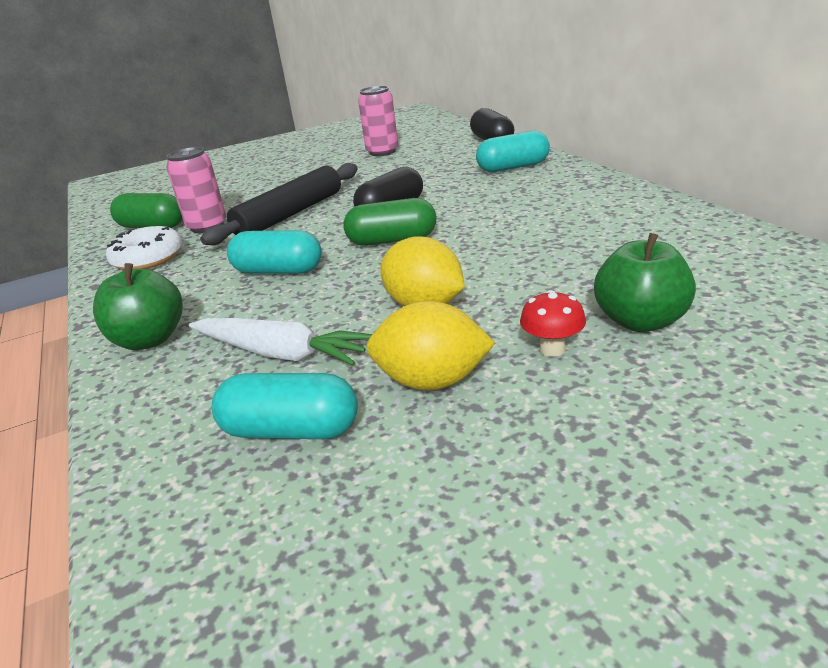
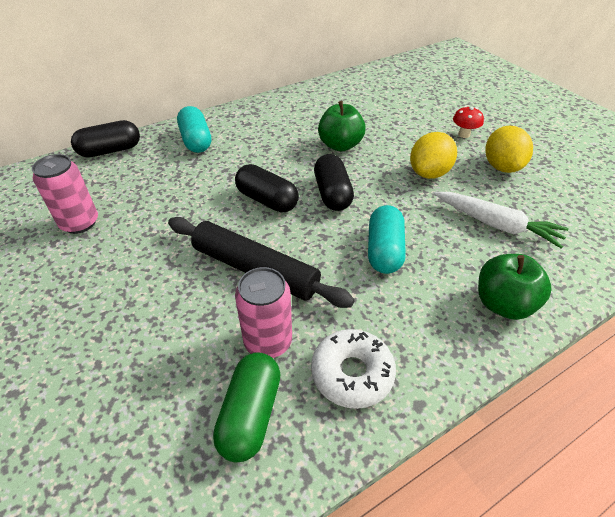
camera: 100 degrees left, 15 degrees up
white carrot [189,318,372,365] -> white carrot turned 105 degrees clockwise [434,192,569,249]
turquoise capsule [212,373,358,439] -> none
green capsule [343,198,436,246] -> black capsule [314,154,354,211]
green apple [594,233,696,332] -> green apple moved to [318,101,366,152]

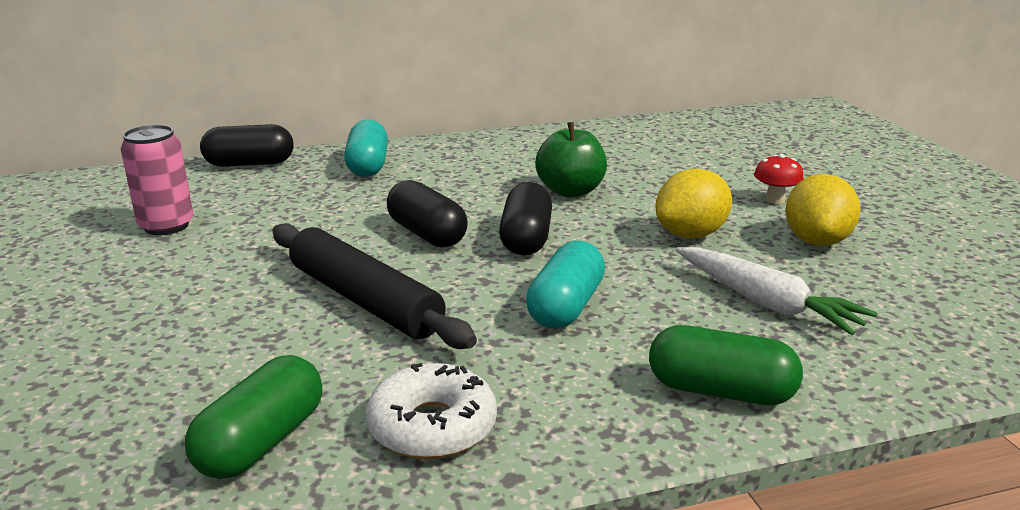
camera: 15 degrees right, 20 degrees down
pink can [235,267,292,358] -> none
green apple [478,254,552,320] -> green capsule [649,325,803,405]

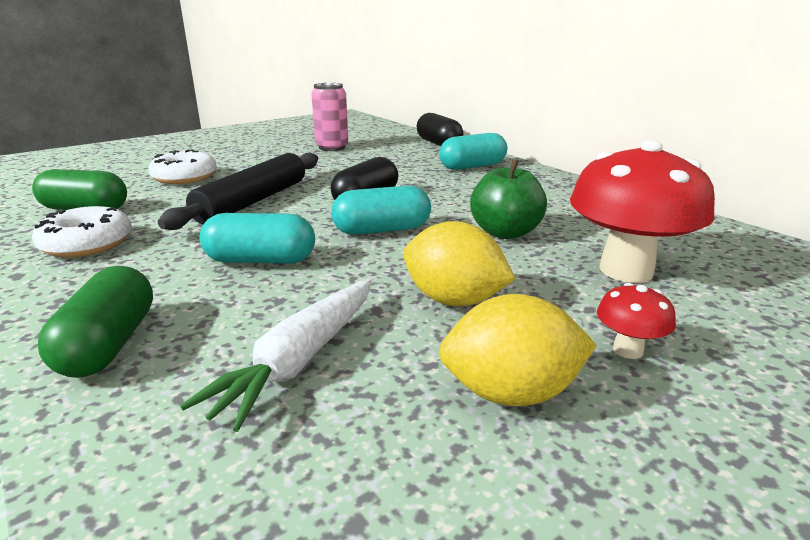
camera: 70 degrees right, 0 degrees up
black capsule [499,182,552,255] -> turquoise capsule [331,186,431,235]
none -> white donut [148,149,217,184]
none -> red mushroom [570,140,715,283]

